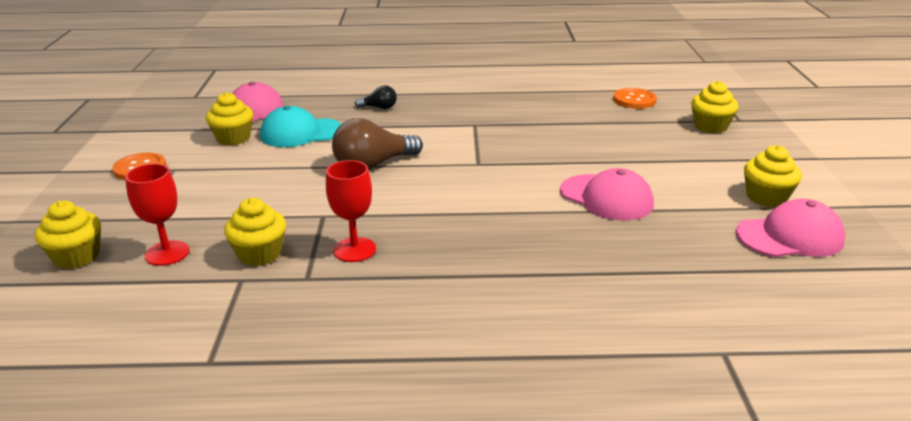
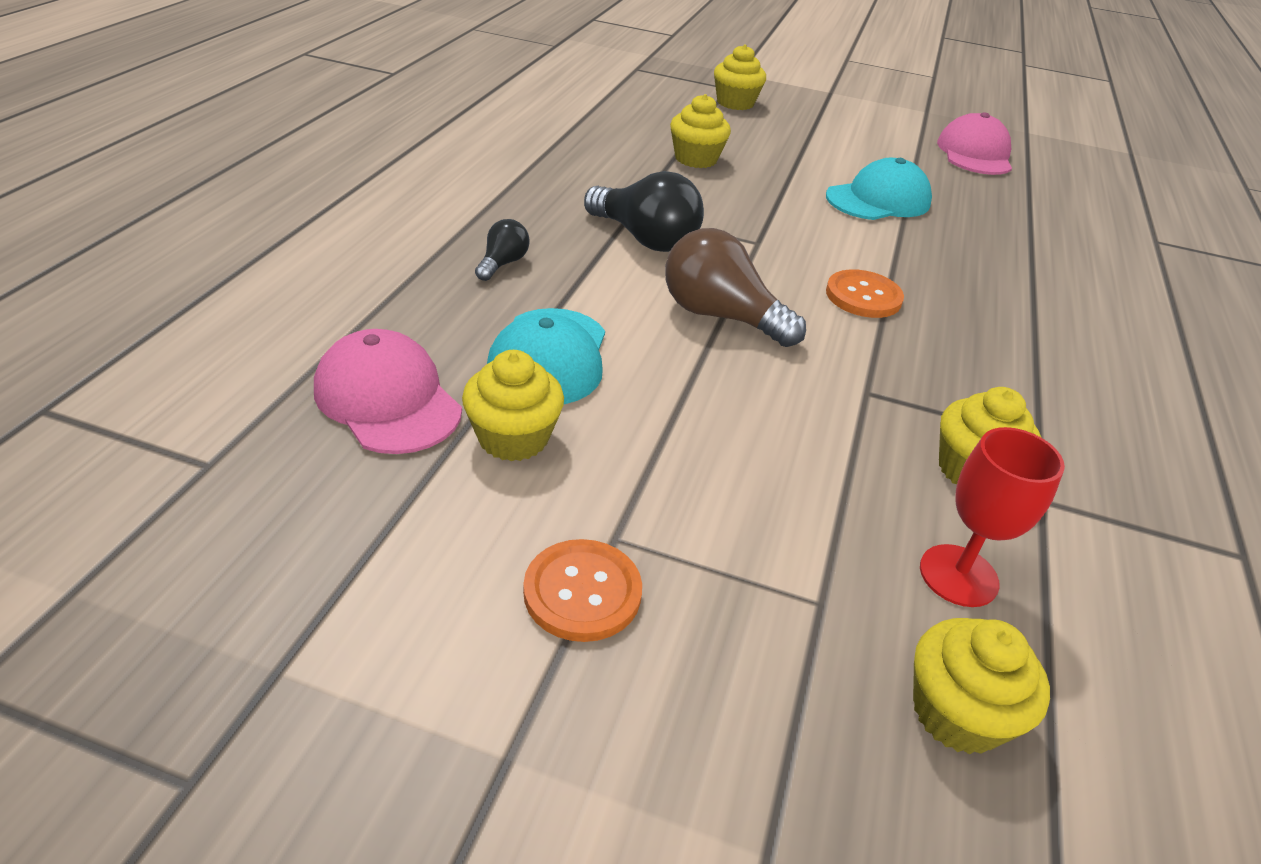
camera: 75 degrees left, 10 degrees up
red goblet [326,160,376,262] -> none
brown light bulb [332,118,423,170] -> brown light bulb turned 135 degrees clockwise [665,228,806,347]
pink cap [560,168,654,221] -> turquoise cap [826,158,932,220]
orange button [613,88,657,109] -> orange button moved to [826,269,904,318]
yellow cupcake [744,145,802,207] -> yellow cupcake moved to [670,94,731,168]
none -> black light bulb [584,171,704,252]

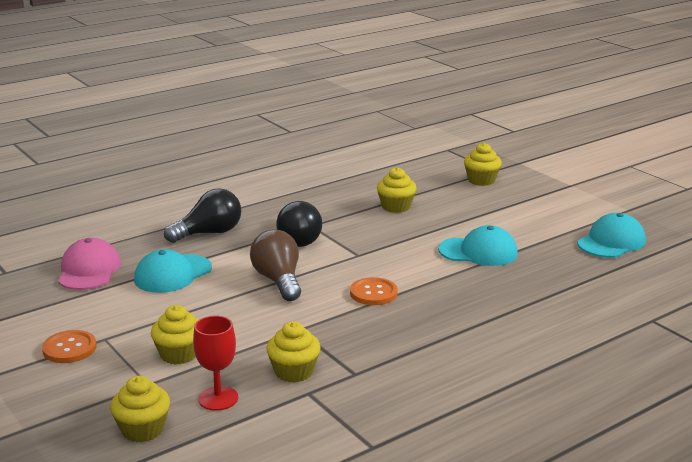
camera: 40 degrees right, 15 degrees down
yellow cupcake [462,350,564,461] -> yellow cupcake moved to [151,305,199,365]
black light bulb [475,219,530,281] -> black light bulb [164,188,241,243], size x1.92
pink cap [937,112,1012,175] -> turquoise cap [577,213,646,258]

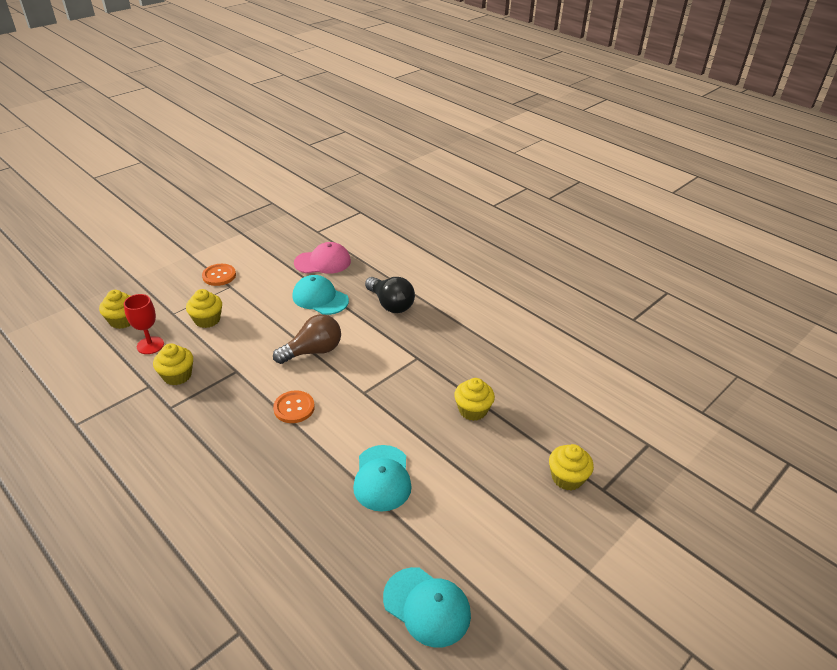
camera: 80 degrees right, 15 degrees up
black light bulb [276,201,322,247] -> none

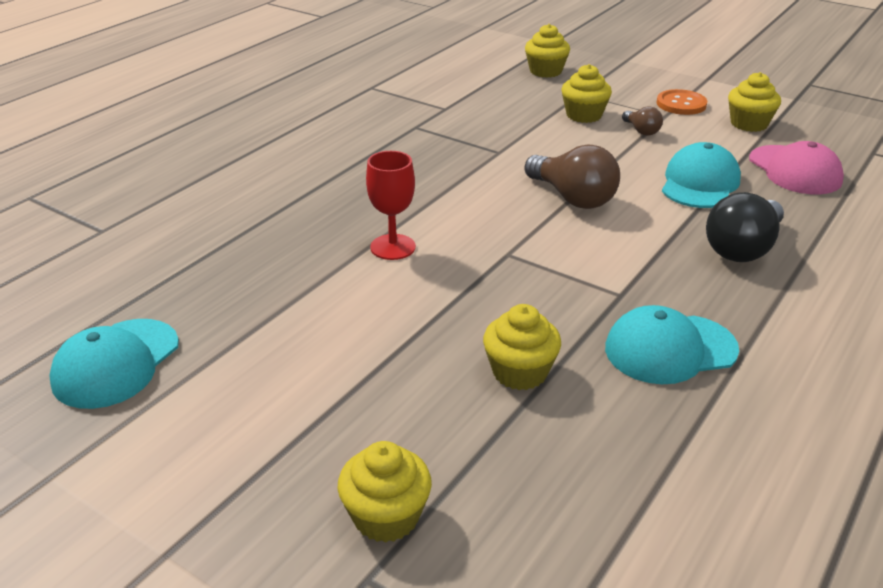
camera: 80 degrees right, 5 degrees down
red goblet [124,294,164,354] -> red goblet moved to [366,151,416,260]
yellow cupcake [153,343,193,385] -> yellow cupcake moved to [728,72,781,132]
orange button [273,390,315,423] -> none
turquoise cap [353,445,412,512] -> turquoise cap moved to [605,305,739,384]
none -> brown light bulb [622,106,663,136]

